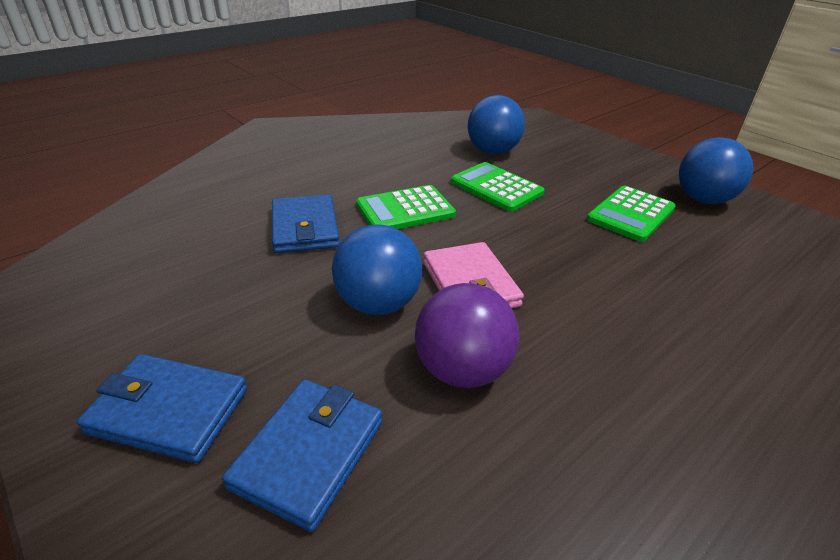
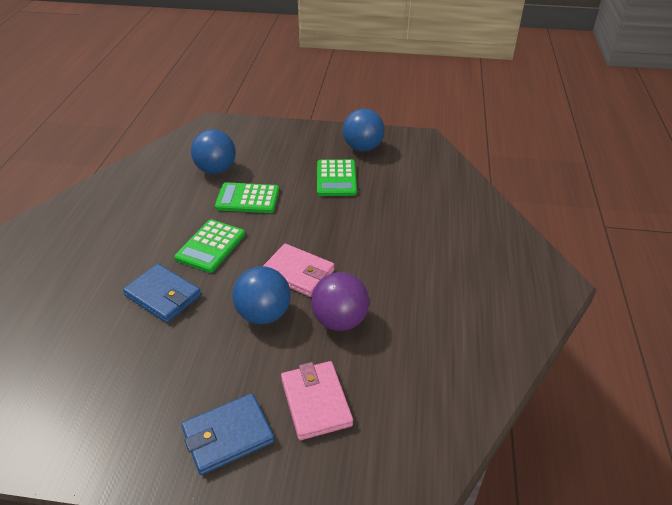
camera: 40 degrees left, 5 degrees up
blue wallet [222,379,383,532] -> pink wallet [281,361,353,440]

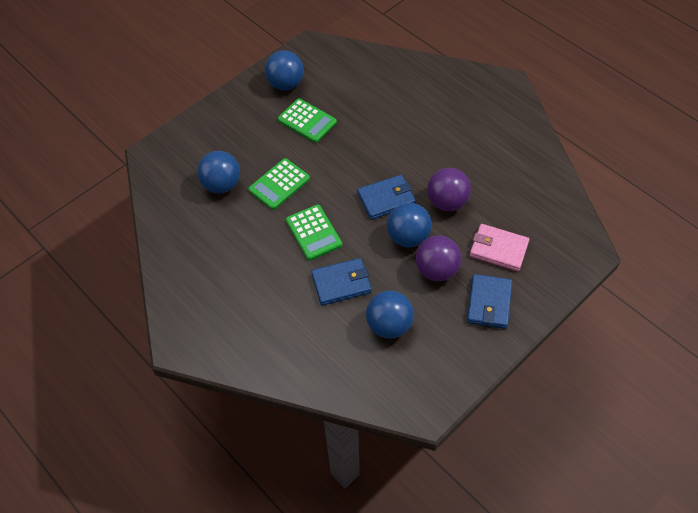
camera: 50 degrees left, 15 degrees up
pink wallet [263,244,334,297] -> blue wallet [357,175,416,220]
none -> blue ball [366,291,414,339]
none -> purple ball [415,235,462,281]

